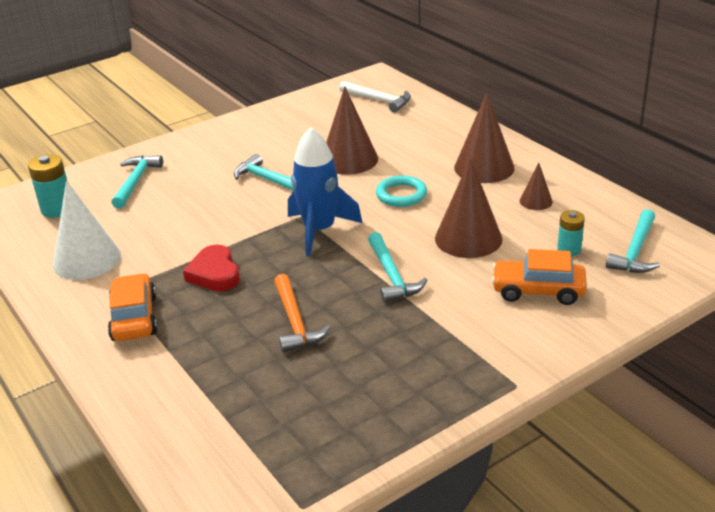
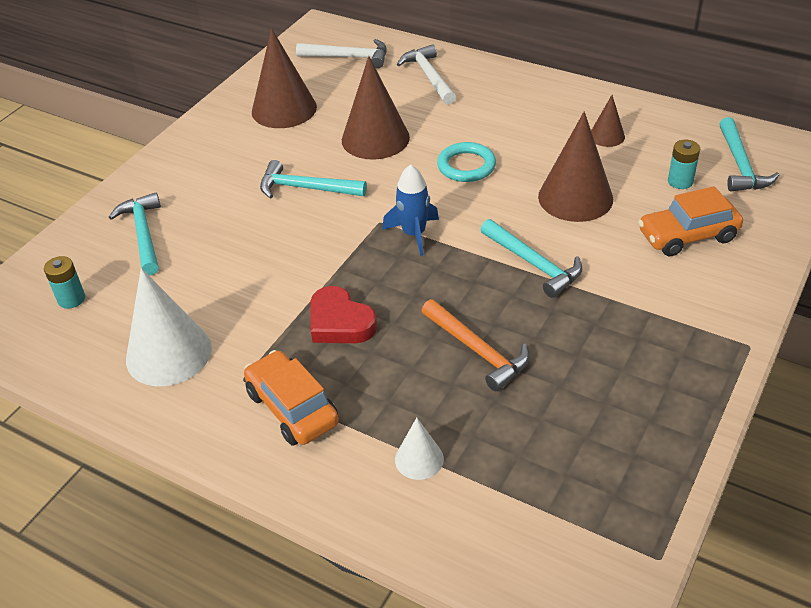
camera: 25 degrees left, 10 degrees up
turquoise battery [28,154,67,218] -> turquoise battery [44,256,85,309], size x0.65
blue rocket [288,127,362,256] -> blue rocket [382,164,439,256], size x0.64
brown cone [454,93,515,183] -> brown cone moved to [252,28,317,128]
none -> white cone [395,418,444,480]
none -> white hammer [397,44,456,105]

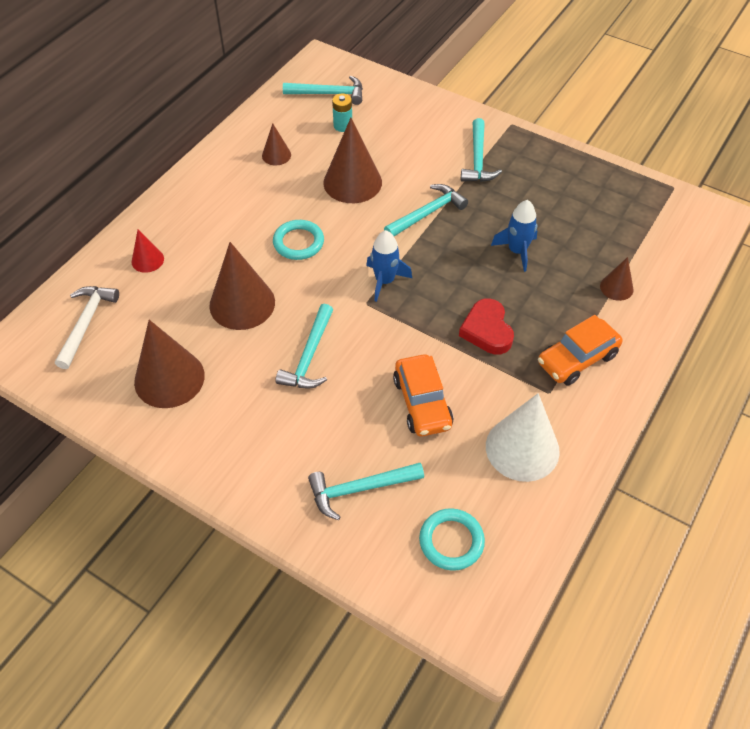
camera: 90 degrees left, 10 degrees up
turquoise battery [44,256,85,309] -> turquoise ring [419,508,485,571]
red heart [310,286,377,343] -> red heart turned 120 degrees clockwise [459,298,514,355]
white cone [395,418,444,480] -> brown cone [600,257,634,301]
white hammer [397,44,456,105] -> red cone [131,230,164,273]
orange hammer [422,299,530,391] -> blue rocket [491,200,537,272]
orange car [638,186,743,256] -> orange car moved to [393,354,453,436]
none -> turquoise hammer [461,118,502,182]

